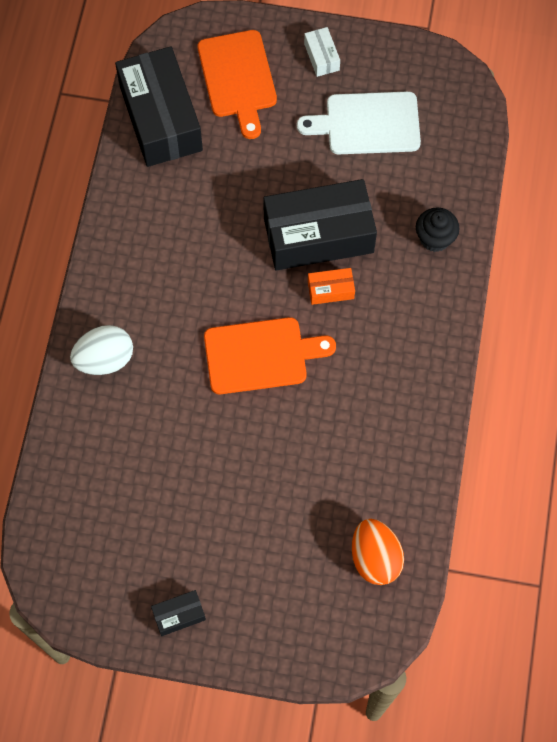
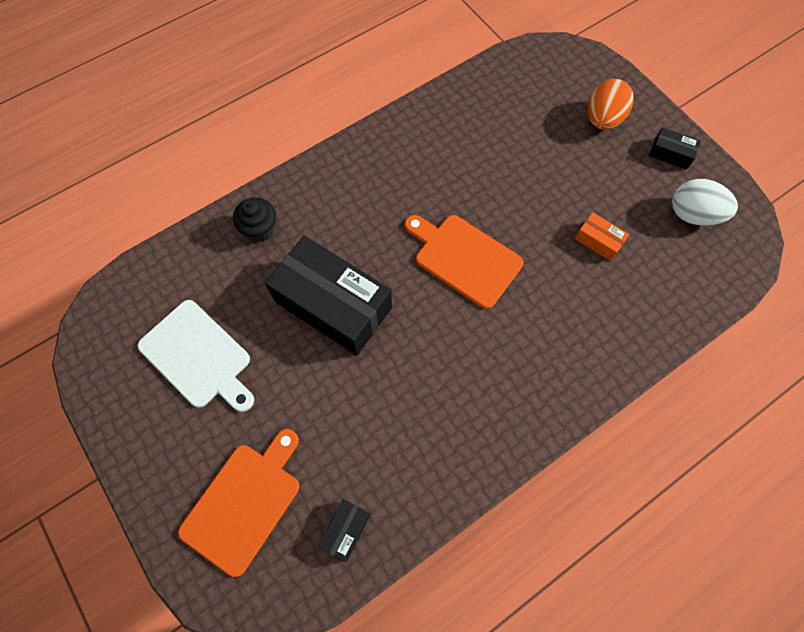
camera: 135 degrees left, 0 degrees up
white egg [70,325,133,375] -> white egg moved to [672,179,738,226]
black box [115,46,203,167] -> black box [318,499,370,562], size x0.42
white box [304,27,340,77] -> none
orange box [308,268,355,305] -> orange box moved to [575,212,629,261]
orange egg [352,519,404,585] -> orange egg moved to [588,79,634,130]

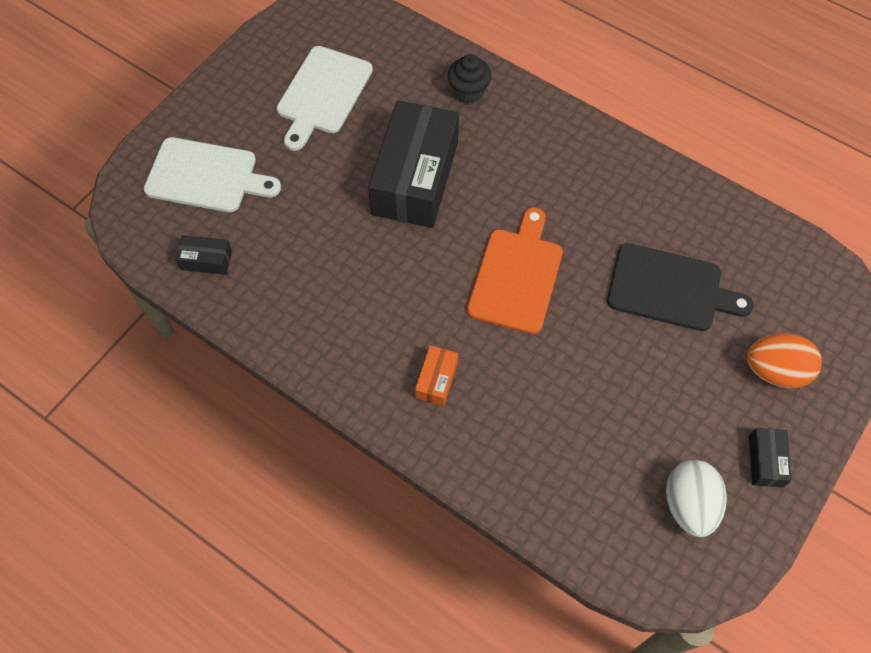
camera: 70 degrees right, 5 degrees down
orange cutting board [178,429,299,577] -> white cutting board [144,137,281,212]
orange box [575,212,629,261] -> orange box moved to [415,345,458,406]
none -> black cutting board [607,243,754,331]

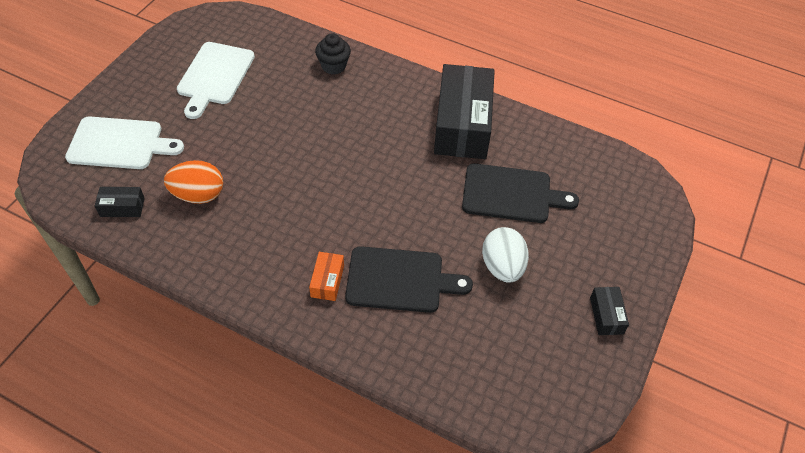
camera: 10 degrees left, 10 degrees down
black box [368,100,459,228] -> black box moved to [434,64,495,159]
orange cutting board [467,207,563,334] -> none
white egg [666,460,727,537] -> white egg moved to [482,227,529,283]
orange egg [747,333,822,388] -> orange egg moved to [164,160,223,204]
none -> black cutting board [345,246,473,313]

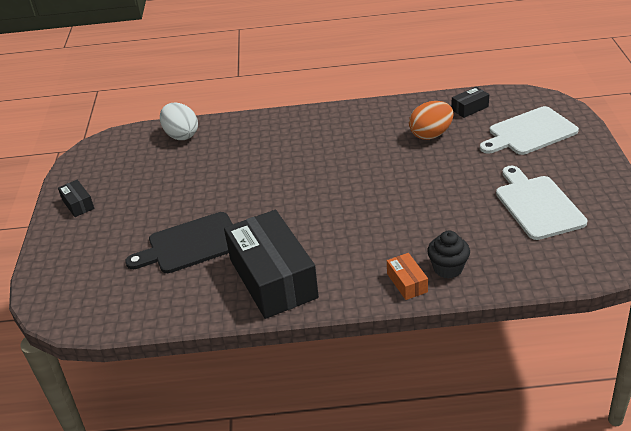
camera: 155 degrees right, 15 degrees down
orange box [309,252,344,301] -> orange box moved to [387,253,428,300]
black cutting board [345,246,473,313] -> none
white egg [482,227,529,283] -> white egg moved to [160,103,198,140]

